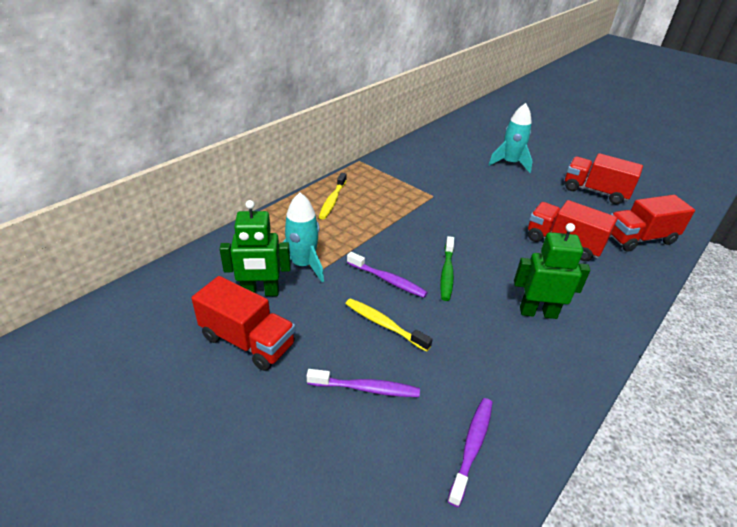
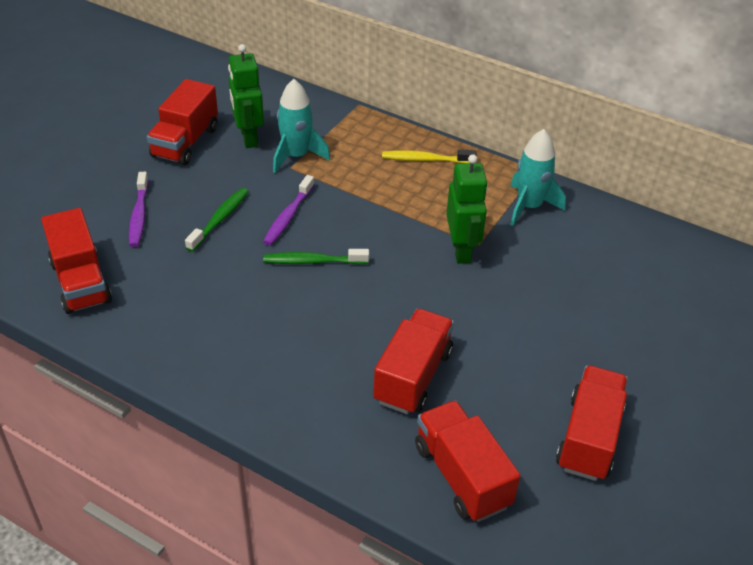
camera: 80 degrees right, 5 degrees up
yellow toothbrush [345,298,433,352] -> green toothbrush [185,188,249,252]
purple toothbrush [447,398,493,507] -> red truck [41,208,112,314]
turquoise rocket [488,103,533,173] -> turquoise rocket moved to [510,129,566,226]
green robot [514,223,590,319] -> green robot moved to [446,154,488,264]

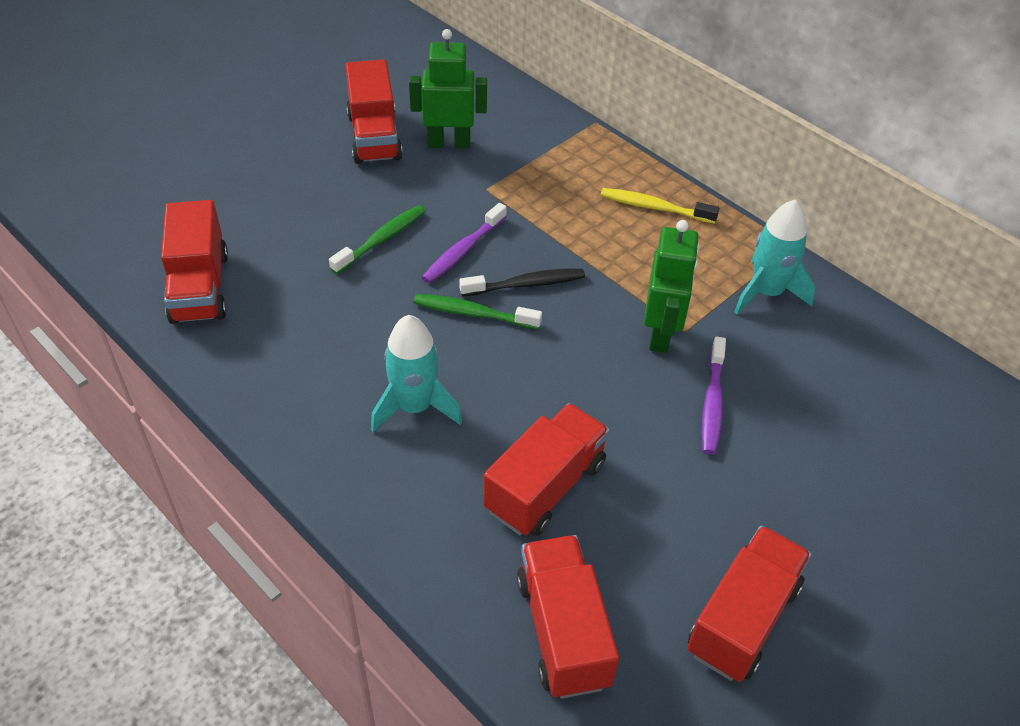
camera: 15 degrees right, 5 degrees up
purple toothbrush [129,172,149,247] -> purple toothbrush moved to [702,336,726,455]
red truck [147,79,218,165] -> red truck turned 45 degrees counterclockwise [345,59,403,164]
green robot [228,44,264,148] -> green robot turned 90 degrees clockwise [409,29,487,148]
turquoise rocket [273,79,330,173] -> turquoise rocket moved to [371,315,462,433]
none -> black toothbrush [459,268,585,297]

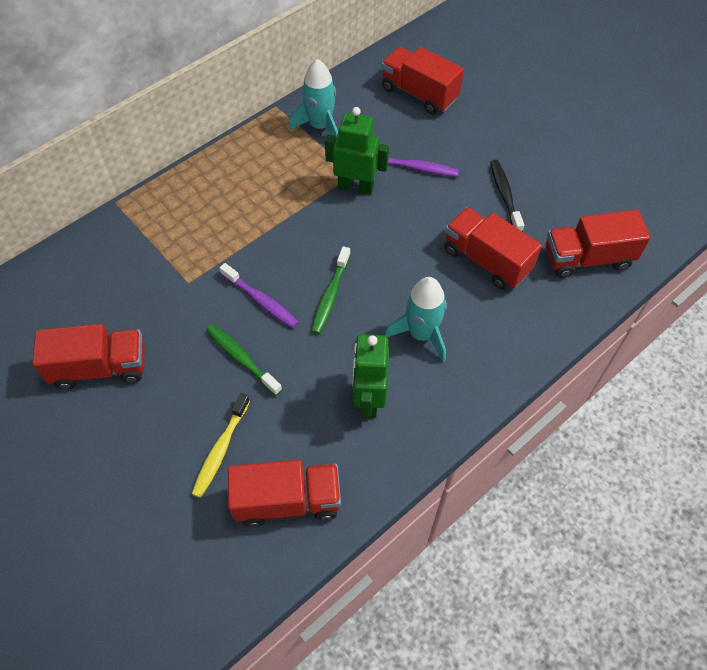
camera: 85 degrees left, 10 degrees up
green robot [409,29,487,148] -> green robot moved to [352,334,389,418]
black toothbrush [459,268,585,297] -> black toothbrush moved to [490,160,524,232]
yellow toothbrush [601,188,720,224] -> yellow toothbrush moved to [192,393,250,498]
red truck [687,526,811,682] -> red truck moved to [381,47,464,115]

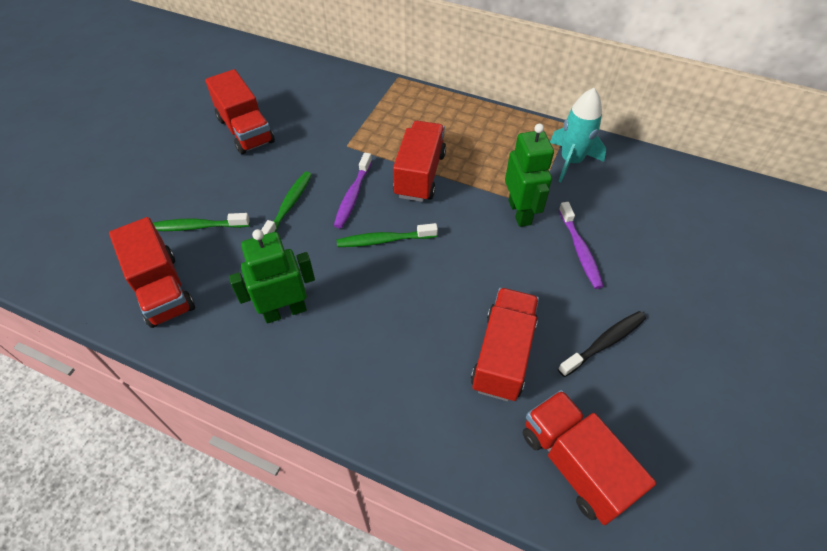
camera: 65 degrees right, 5 degrees down
yellow toothbrush [192,393,250,498] -> green toothbrush [153,213,250,231]
red truck [381,47,464,115] -> red truck moved to [393,121,446,202]
turquoise rocket [385,277,447,362] -> none

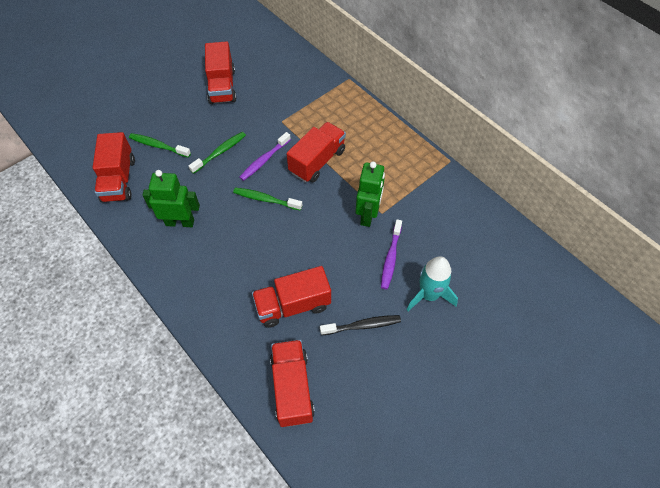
camera: 25 degrees right, 5 degrees up
red truck [471,288,539,401] -> red truck turned 150 degrees counterclockwise [252,266,331,328]
turquoise rocket [550,88,606,182] -> turquoise rocket moved to [407,256,458,311]

